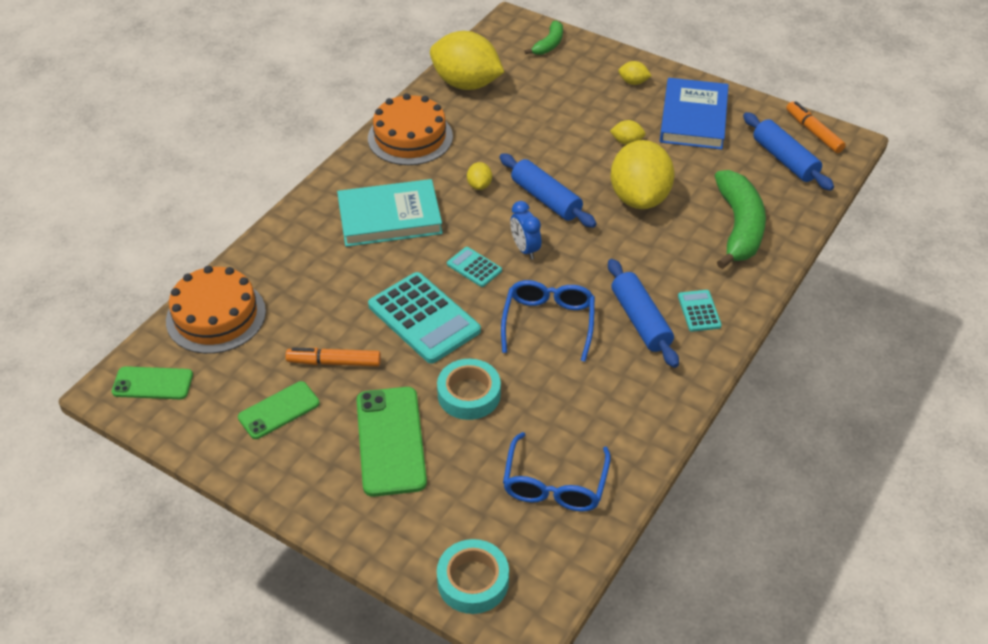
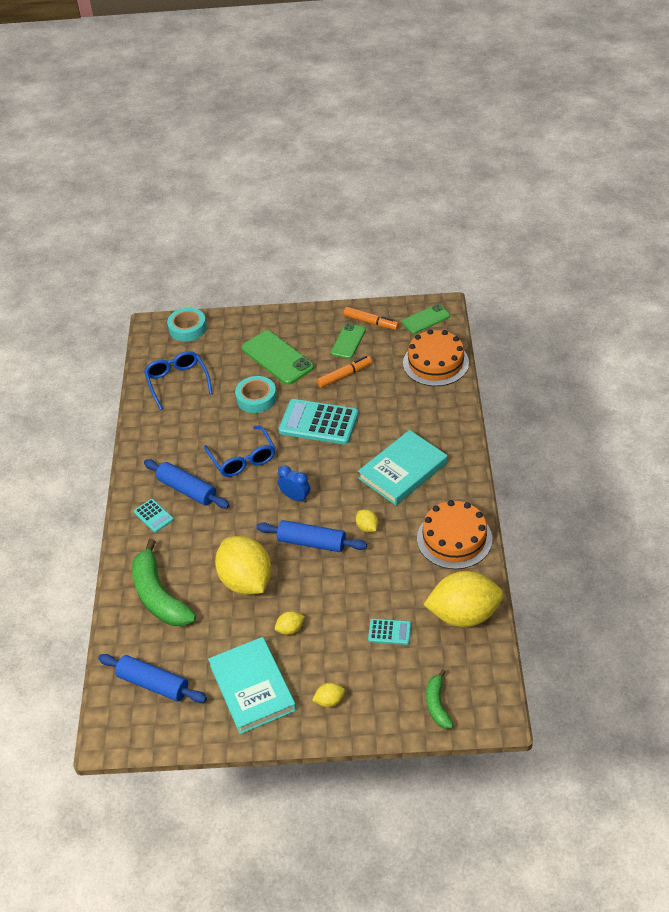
camera: 150 degrees right, 0 degrees up
turquoise calculator [447,247,502,287] -> turquoise calculator moved to [368,619,411,645]
blue book [660,78,728,150] -> turquoise book [208,637,296,734]
orange marker [786,101,846,153] -> orange marker moved to [344,307,399,330]

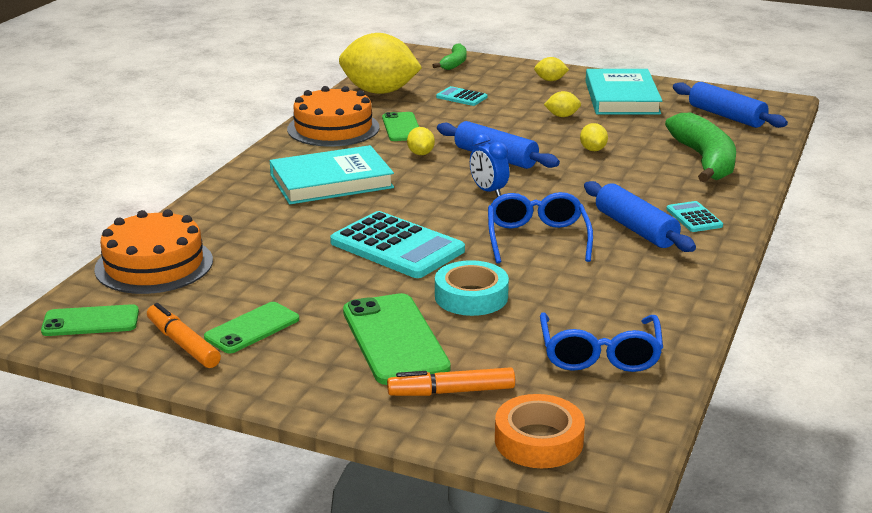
camera: 160 degrees left, 20 degrees down
turquoise tape [167,308,207,342] -> orange tape [495,394,585,468]
yellow lemon [215,536,271,595] -> yellow lemon [580,123,608,151], size x0.41
orange marker [317,356,372,388] -> orange marker moved to [387,367,515,396]
none -> green phone [382,112,419,141]

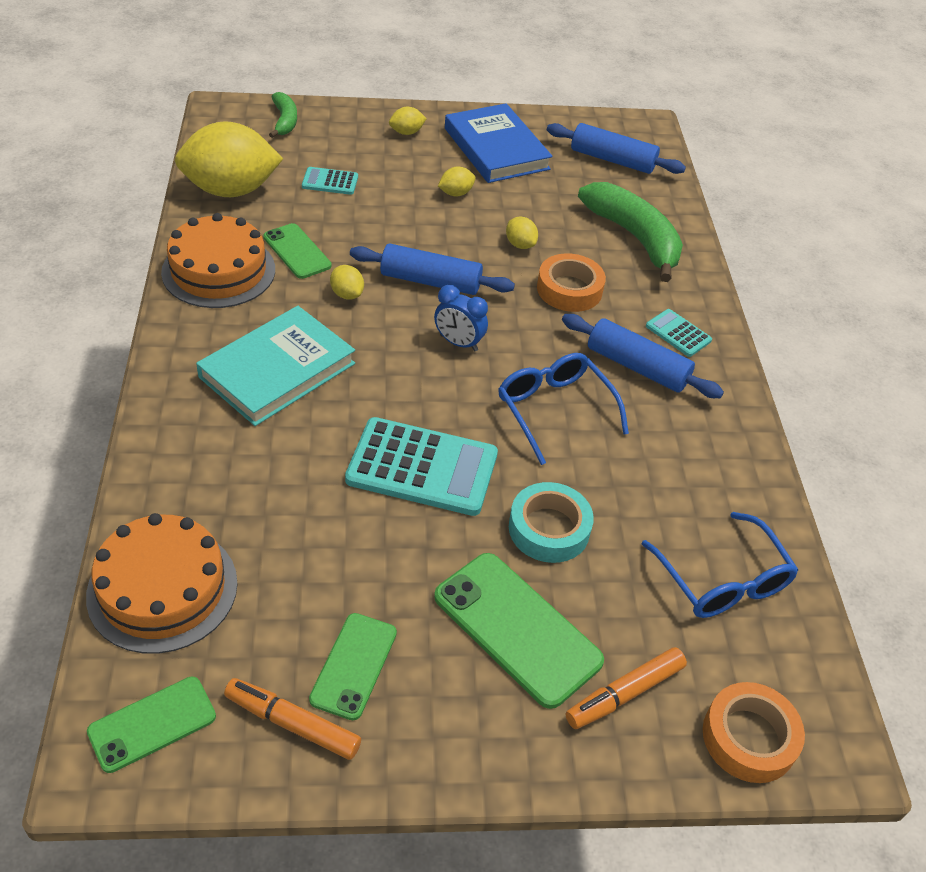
camera: 30 degrees left, 20 degrees up
turquoise book [586,69,662,114] -> blue book [445,103,553,183]
none -> orange tape [537,253,606,312]

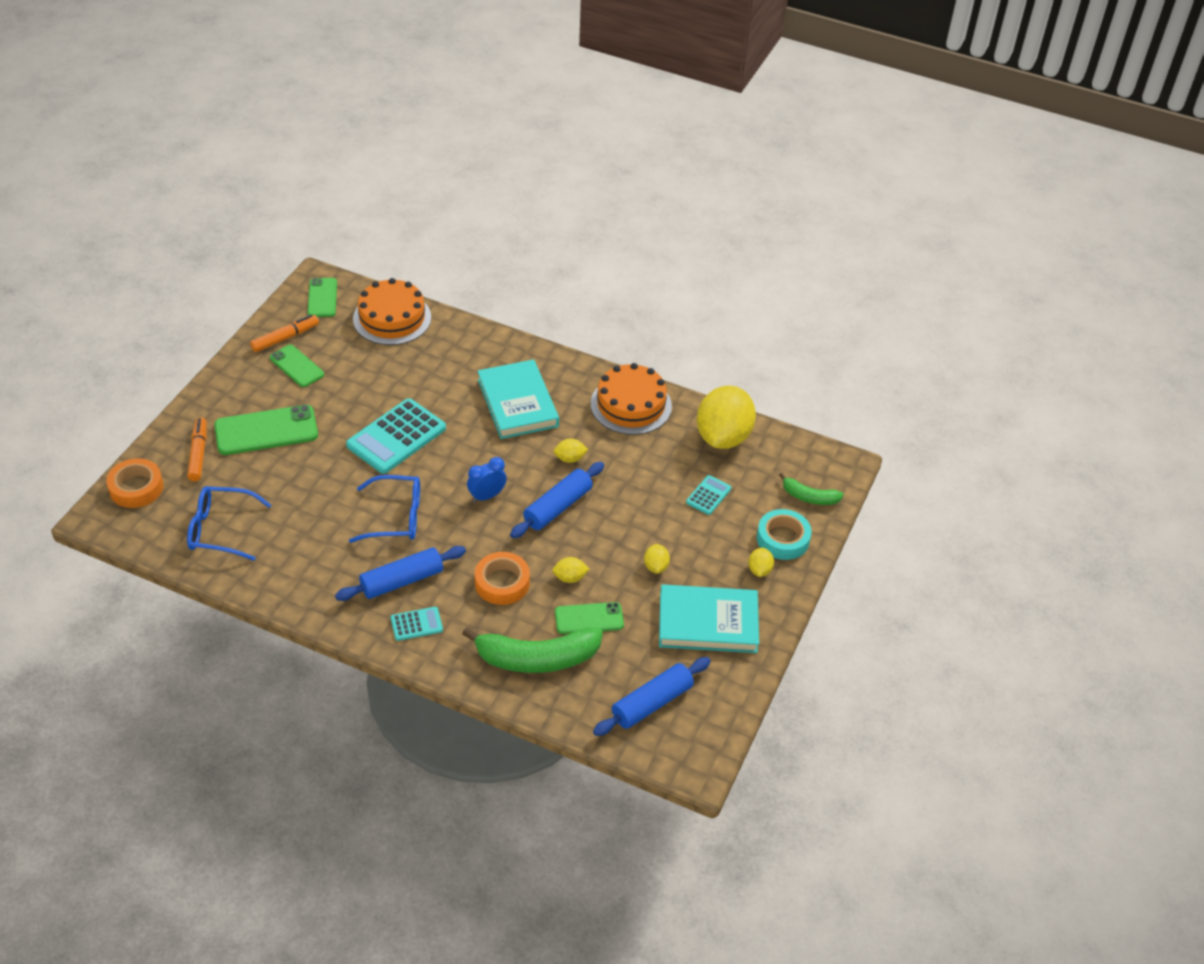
camera: 120 degrees right, 0 degrees up
green phone [263,223,331,279] -> green phone moved to [555,602,624,634]
blue book [445,103,553,183] -> turquoise book [659,585,759,653]
turquoise tape [509,482,594,563] -> turquoise tape moved to [757,509,812,560]

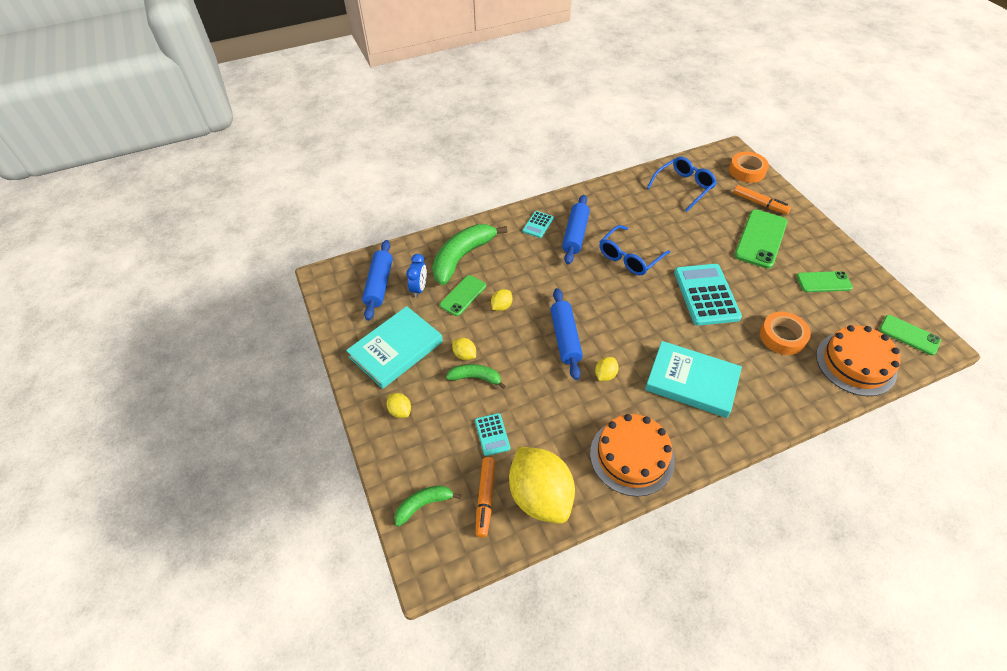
camera: 135 degrees right, 5 degrees up
orange marker [250,314,319,352] -> orange marker moved to [476,457,495,538]
blue clock [467,457,507,502] -> blue clock moved to [406,254,427,298]
orange tape [475,552,530,605] -> orange tape moved to [760,312,811,355]
turquoise tape [757,509,812,560] -> none
none -> green banana [446,364,506,389]

